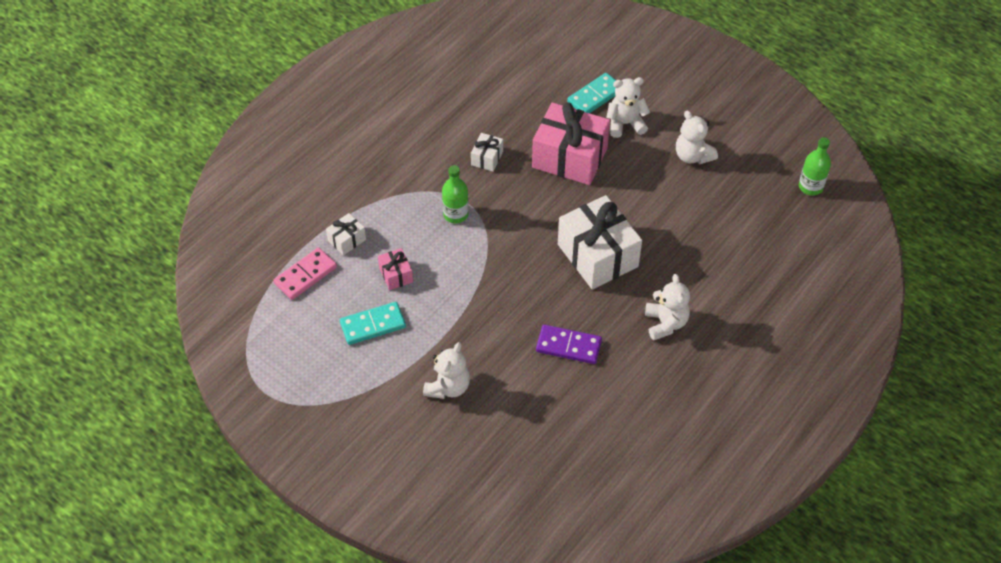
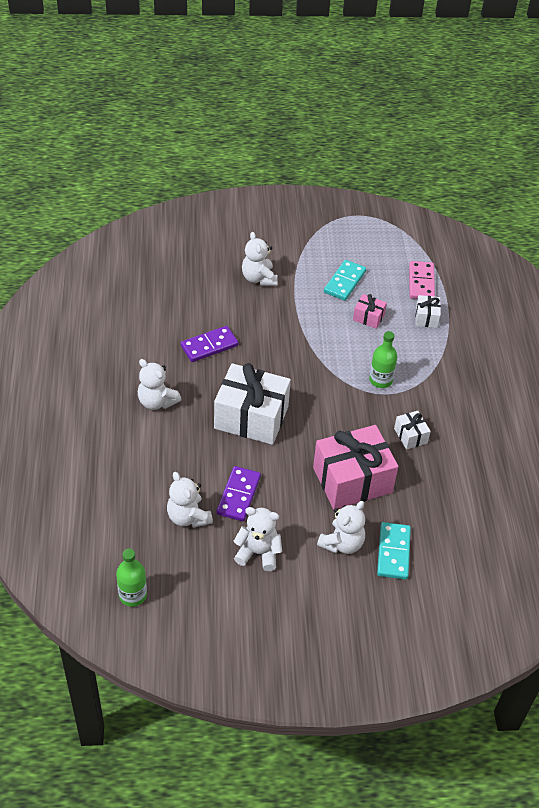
camera: 135 degrees right, 5 degrees down
none -> white teddy bear [167,472,213,528]
none -> purple domino [216,466,261,521]

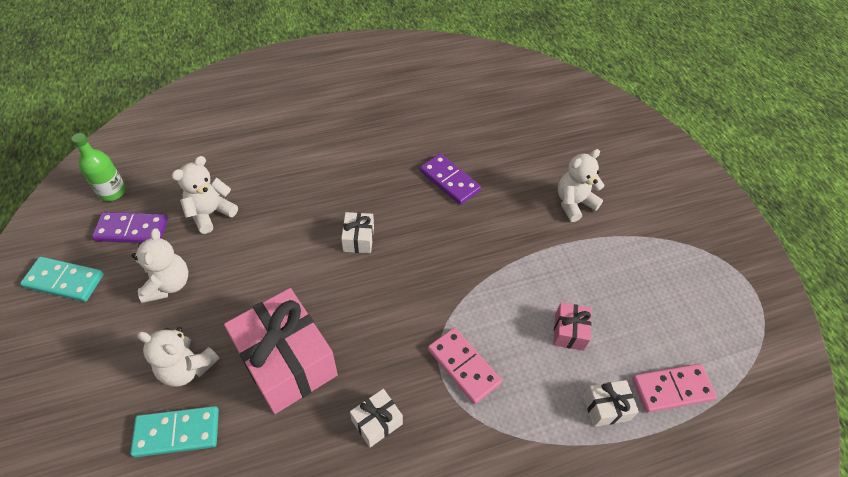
camera: 75 degrees right, 5 degrees up
white teddy bear [138,359,182,410] -> none
white gift [214,363,291,445] -> white gift [341,212,374,253], size x0.46
purple domino [216,466,261,521] -> purple domino moved to [92,212,168,243]
turquoise domino [324,260,366,301] -> turquoise domino moved to [20,257,104,302]
green bottle [369,331,397,388] -> pink domino [428,328,502,404]

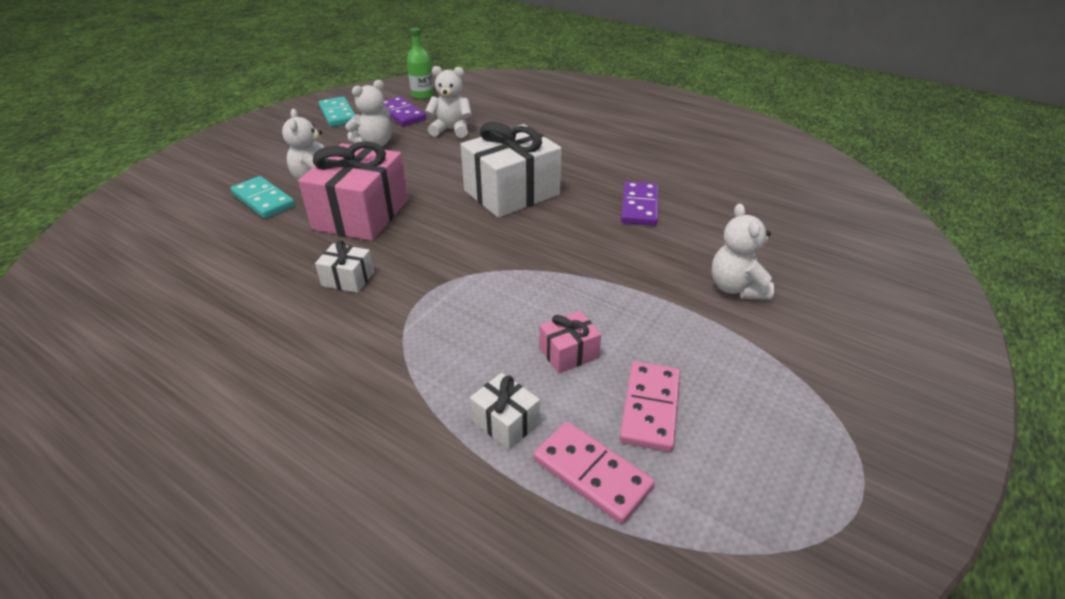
camera: 55 degrees right, 15 degrees down
white gift [341,212,374,253] -> white gift [460,122,562,218], size x2.20
pink domino [428,328,502,404] -> pink domino moved to [619,361,680,452]
white teddy bear [558,149,605,222] -> white teddy bear turned 120 degrees counterclockwise [711,204,774,300]

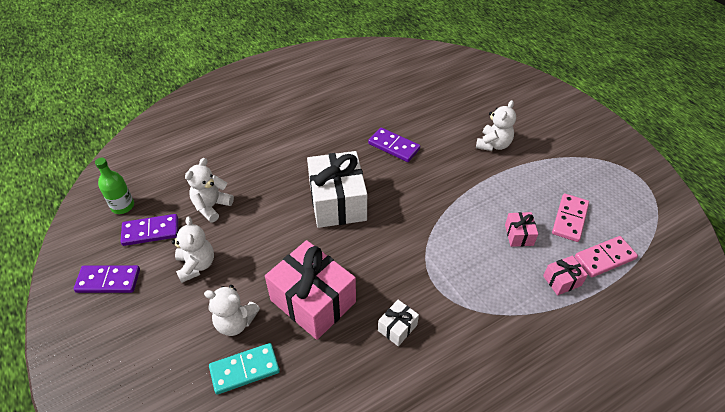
camera: 65 degrees left, 10 degrees up
turquoise domino [319,97,355,127] -> purple domino [74,265,140,293]
white gift [470,373,540,450] -> pink gift [543,256,588,296]
pink domino [619,361,680,452] -> pink domino turned 75 degrees clockwise [552,194,589,242]
white teddy bear [711,204,774,300] -> white teddy bear turned 75 degrees counterclockwise [476,100,516,151]

